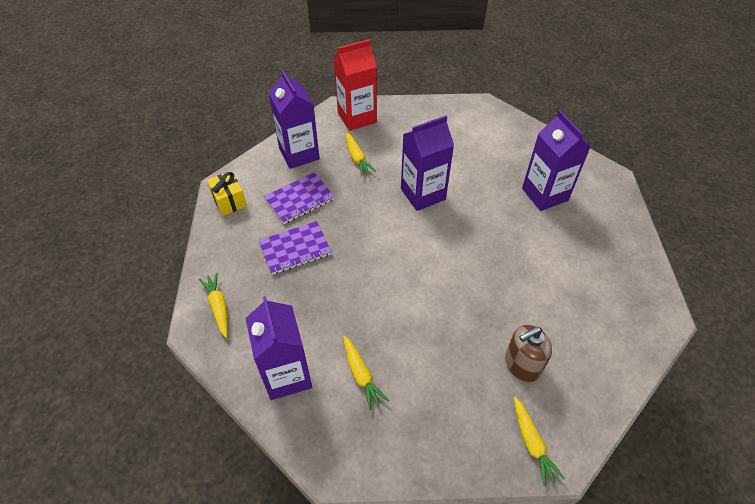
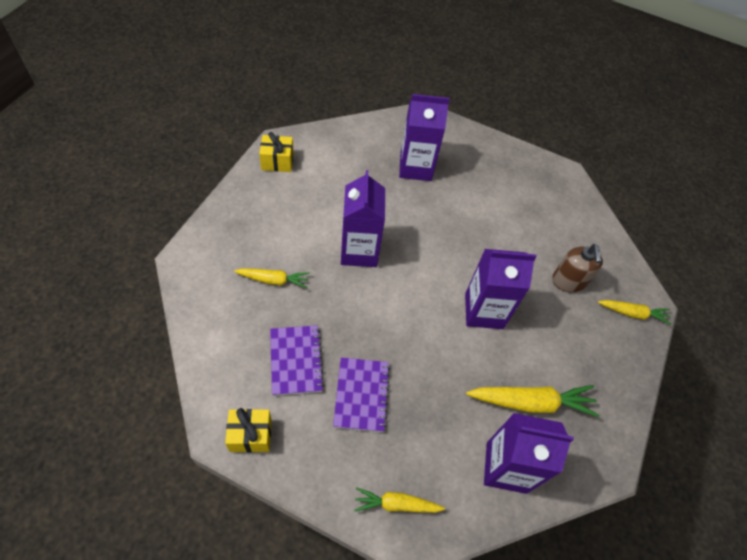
camera: 70 degrees left, 5 degrees up
purple carton [269,70,320,169] -> purple carton moved to [465,249,537,329]
red carton [334,39,377,131] -> none
yellow carrot [343,336,389,410] -> yellow carrot [466,385,600,417], size x1.63
none -> yellow gift [259,132,294,172]

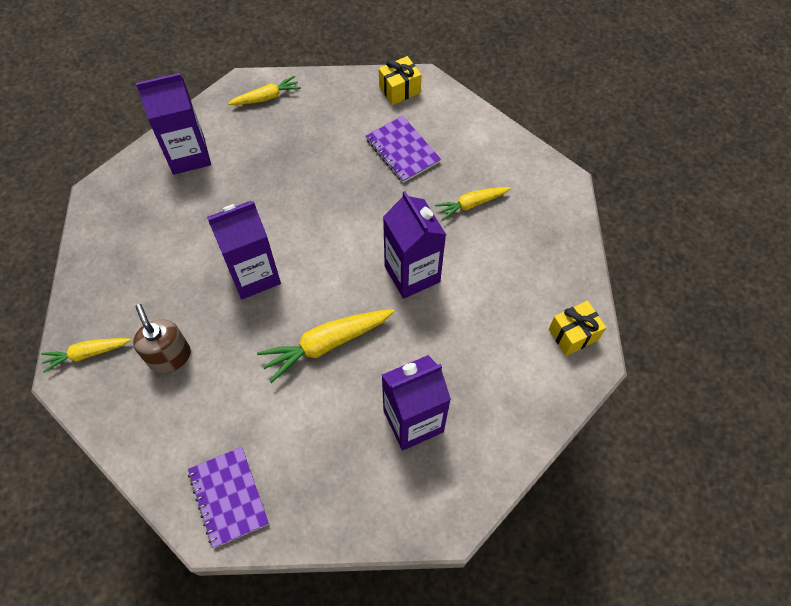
camera: 160 degrees right, 5 degrees up
purple notebook [333,357,390,432] -> purple notebook moved to [188,447,269,548]
yellow carrot [466,385,600,417] -> yellow carrot moved to [257,309,394,383]

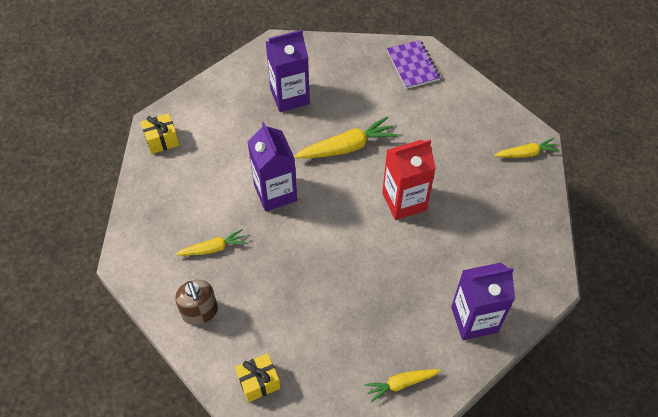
camera: 175 degrees left, 5 degrees down
brown soap dispenser [133,304,191,373] -> brown soap dispenser moved to [175,280,218,325]
purple carton [207,201,281,299] -> red carton [382,140,436,220]
purple notebook [366,116,441,183] -> none

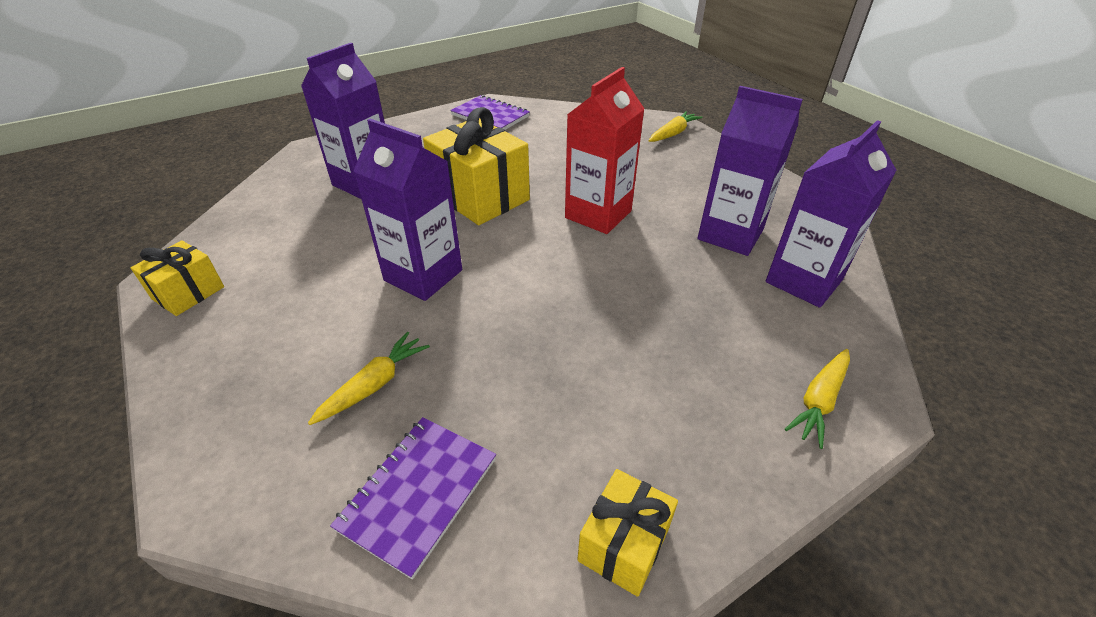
camera: 35 degrees left, 15 degrees down
brown soap dispenser [175,280,218,325] -> purple notebook [330,417,496,579]
yellow carrot [294,116,398,159] -> yellow gift [423,107,530,225]
none -> purple carton [697,86,803,256]

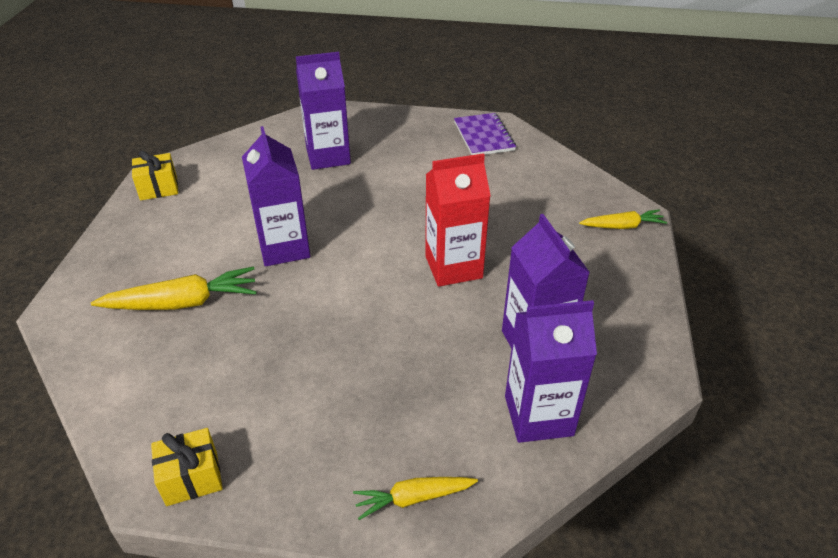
camera: 40 degrees right, 0 degrees up
yellow carrot [308,332,430,425] -> yellow carrot [91,266,257,310], size x1.63
purple notebook [330,417,496,579] -> none
yellow gift [423,107,530,225] -> none

